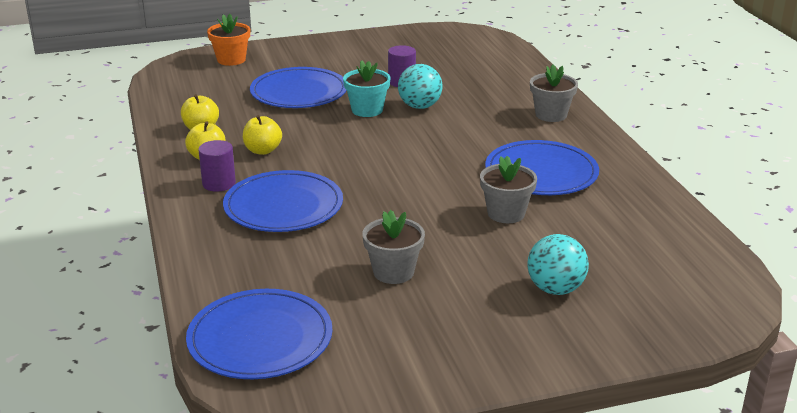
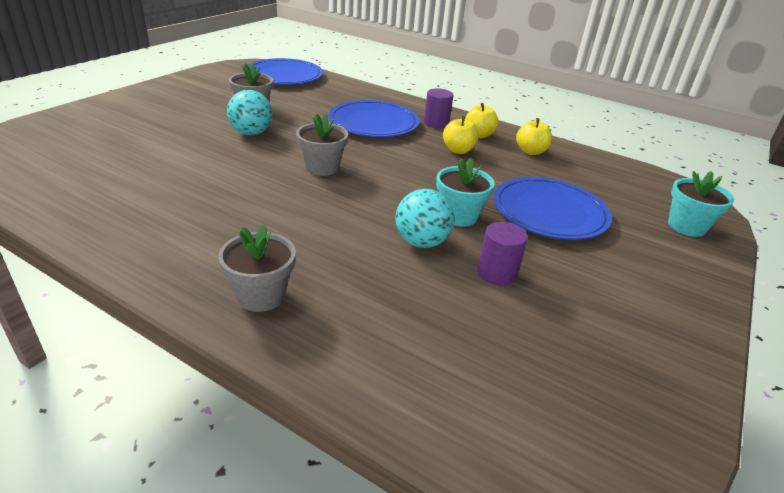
camera: 135 degrees right, 5 degrees up
orange flower pot [207,14,250,66] -> turquoise flower pot [668,171,734,237]
grey flower pot [480,156,537,223] -> grey flower pot moved to [296,113,348,176]
blue plate [485,140,599,195] -> none
turquoise ball [527,234,589,295] -> turquoise ball moved to [227,90,273,135]

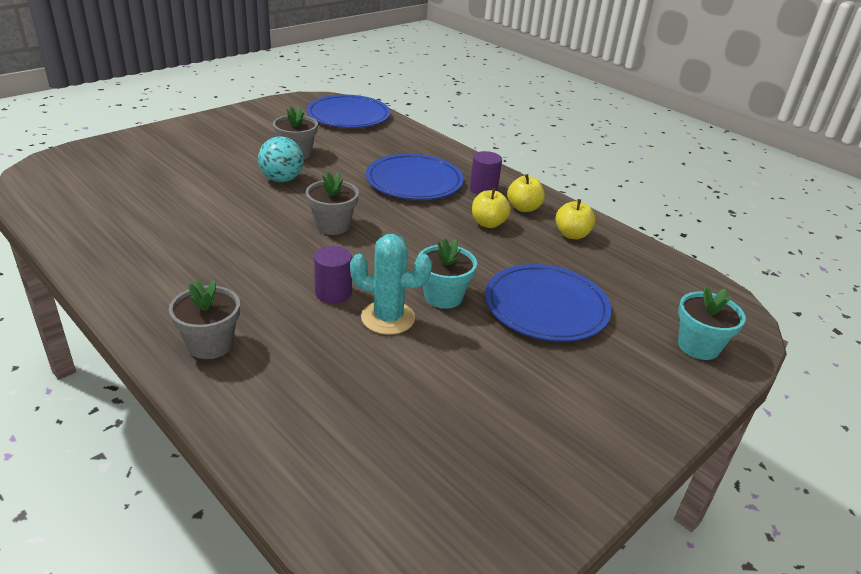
camera: 15 degrees right, 0 degrees up
turquoise ball [395,189,455,248] -> turquoise cactus [350,234,432,335]
purple cylinder [477,222,528,285] -> purple cylinder moved to [314,246,352,304]

